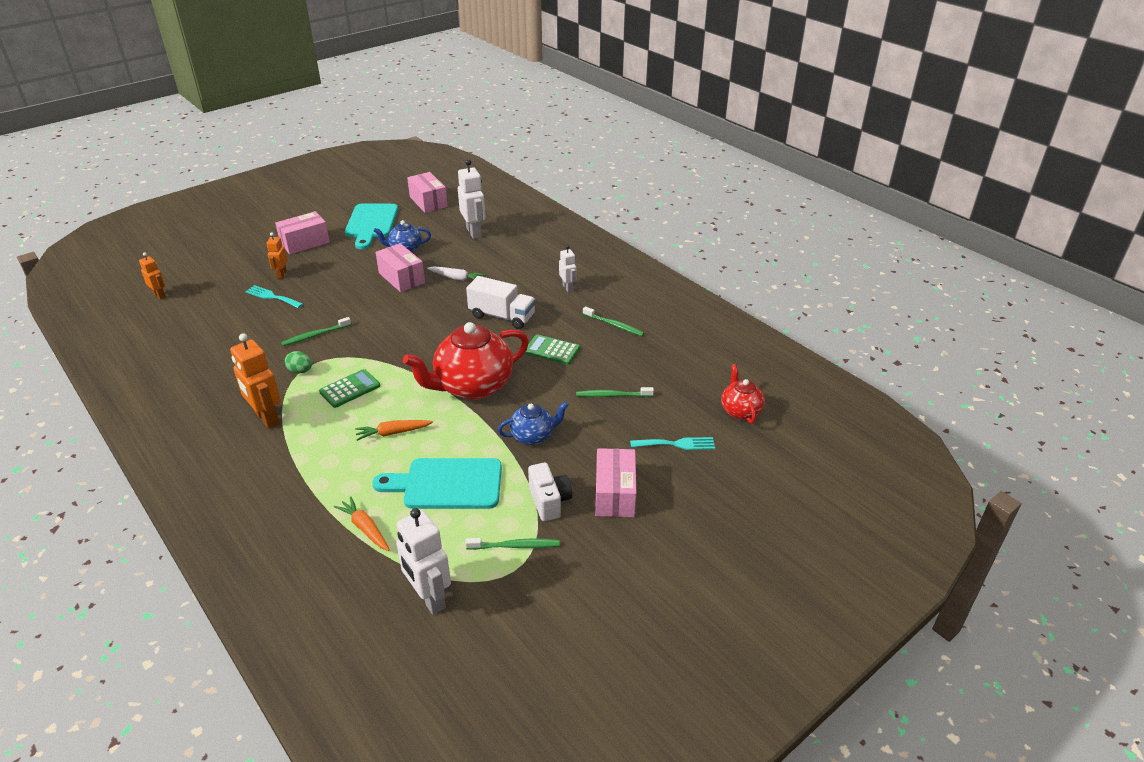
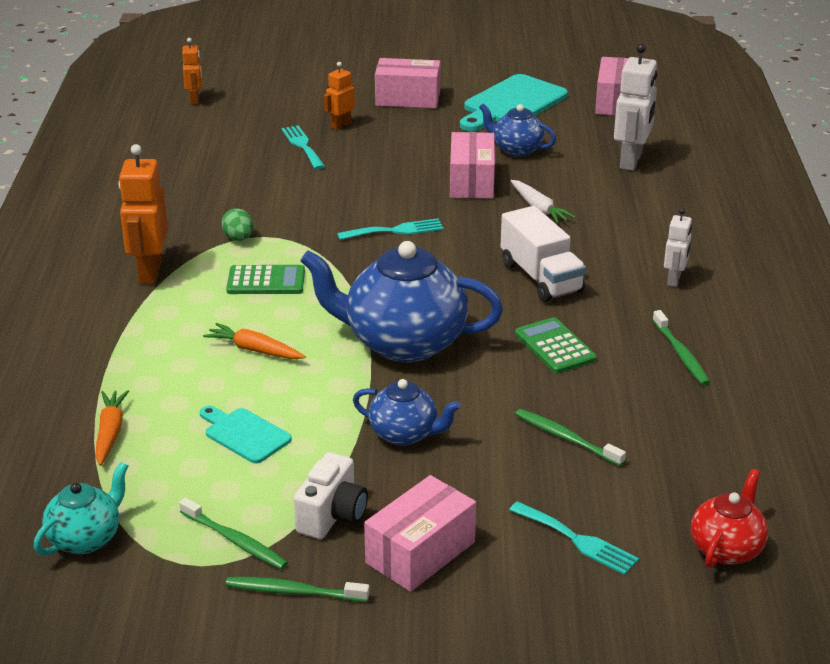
camera: 40 degrees right, 5 degrees down
green toothbrush [281,317,351,346] -> green toothbrush moved to [226,577,370,602]
turquoise cutting board [373,458,502,509] -> turquoise cutting board [200,406,292,463], size x0.56
white robot [396,508,451,615] -> turquoise teapot [34,462,128,555]
red teapot [403,322,529,400] -> blue teapot [300,241,503,362]
none -> turquoise fork [337,218,444,240]

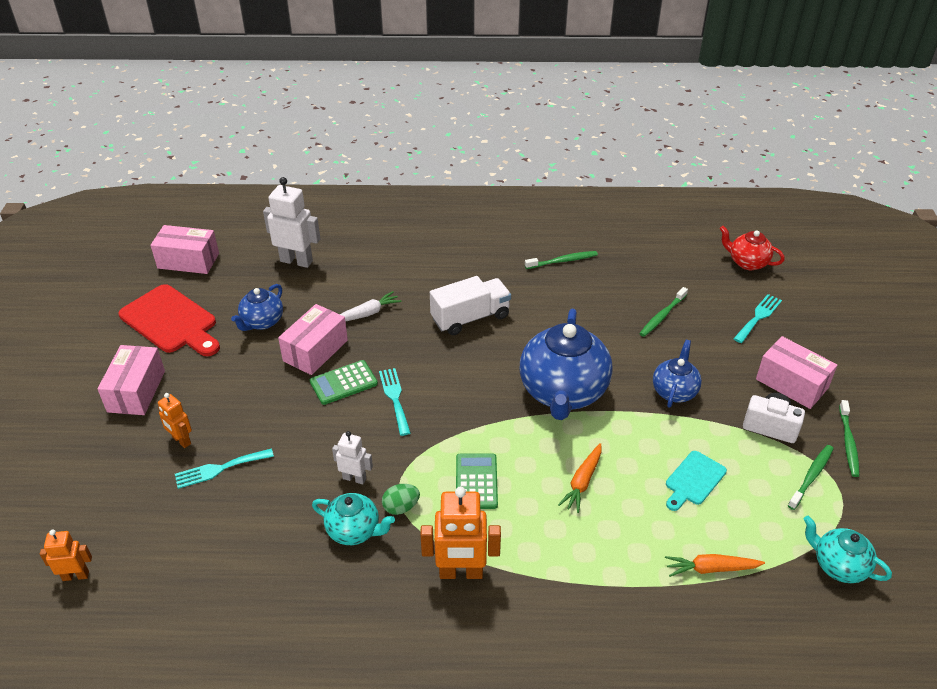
camera: 90 degrees left, 10 degrees up
pink box [450,132,495,199] -> pink box turned 60 degrees counterclockwise [278,304,348,375]
turquoise cutting board [460,74,568,131] -> red cutting board [118,284,220,356]
green calculator [515,317,597,374] -> green calculator moved to [310,360,378,405]
white robot [664,208,692,287] -> white robot moved to [332,431,373,484]
none -> turquoise teapot [312,493,395,545]

